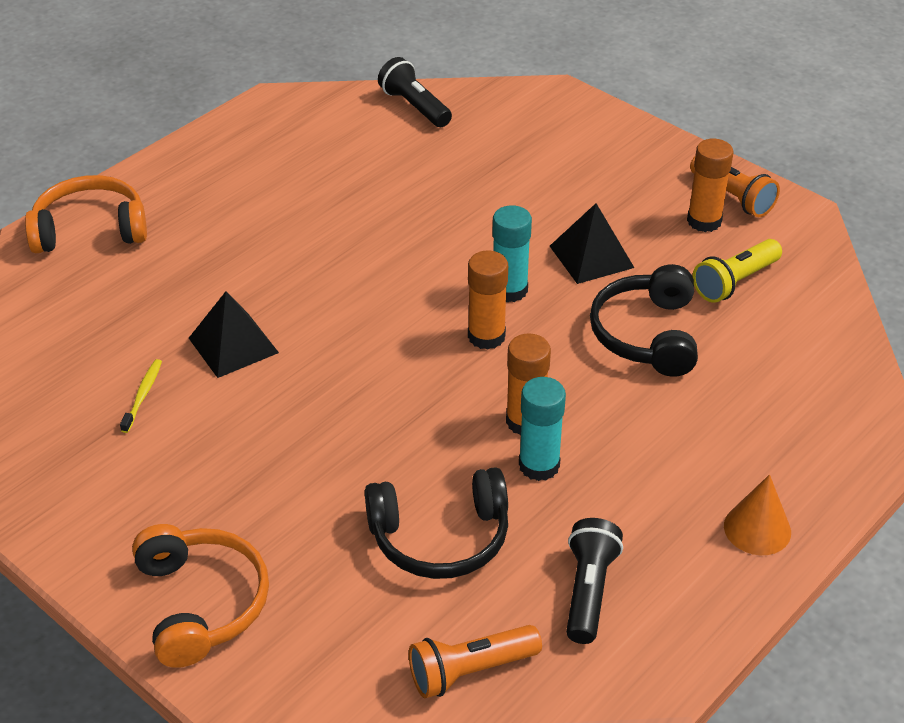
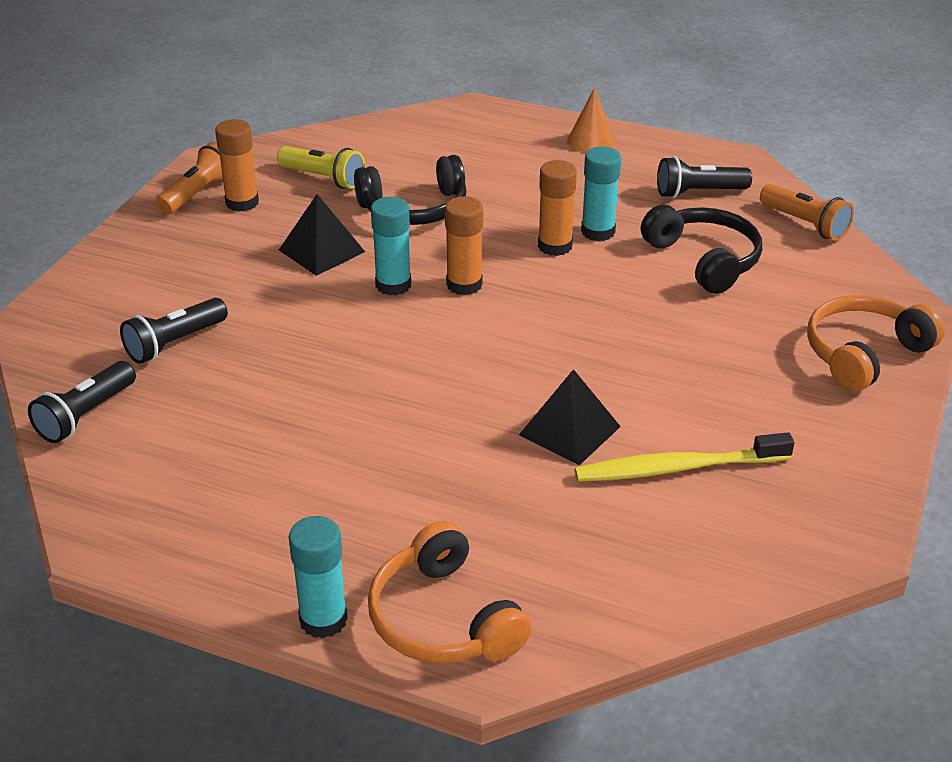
camera: 110 degrees left, 5 degrees down
yellow toothbrush [120,359,162,433] -> yellow toothbrush [575,432,794,482], size x2.02
none -> black flashlight [120,298,228,364]
none -> turquoise glue stick [289,516,348,638]

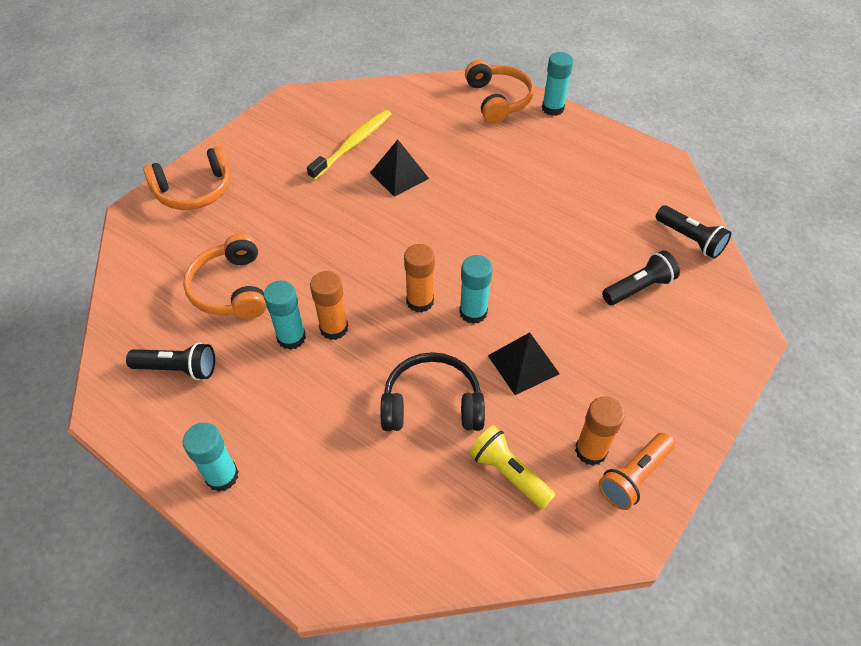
camera: 165 degrees left, 15 degrees up
black flashlight [28,361,136,443] -> black flashlight turned 90 degrees clockwise [656,205,731,259]
orange cone [567,88,615,153] -> turquoise glue stick [183,423,239,492]
yellow toothbrush [575,432,794,482] -> yellow toothbrush turned 60 degrees counterclockwise [307,110,391,180]
black headphones [641,205,762,294] -> orange headphones [183,233,266,319]
orange flashlight [760,184,854,241] -> none

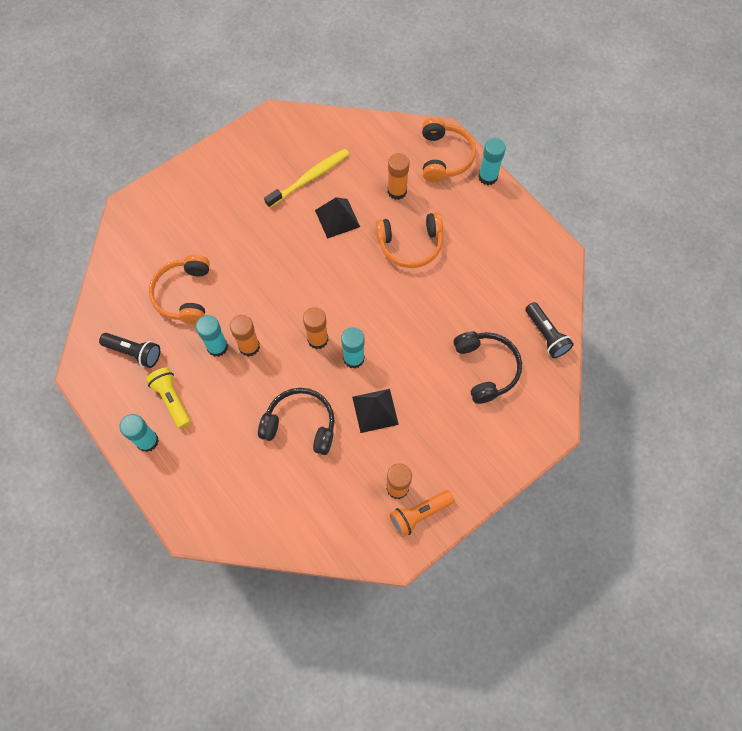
camera: 15 degrees right, 15 degrees up
orange headphones [143,146,230,210] -> orange headphones moved to [375,212,443,268]
yellow flashlight [469,425,556,510] -> yellow flashlight moved to [146,367,191,429]
black flashlight [602,250,680,305] -> black headphones [453,331,522,404]
none -> orange glue stick [388,153,409,200]

